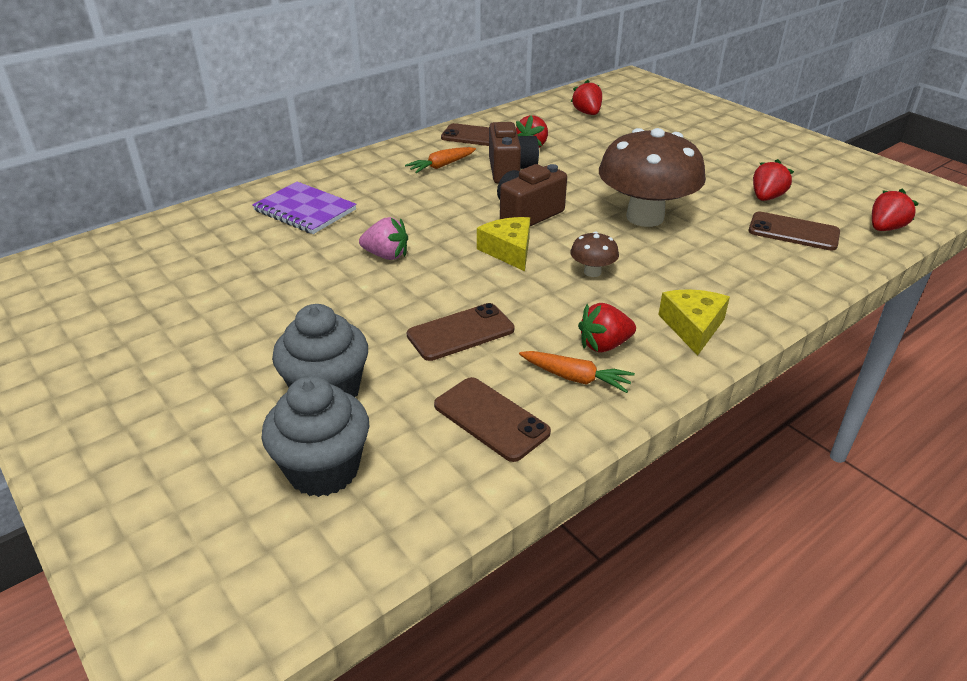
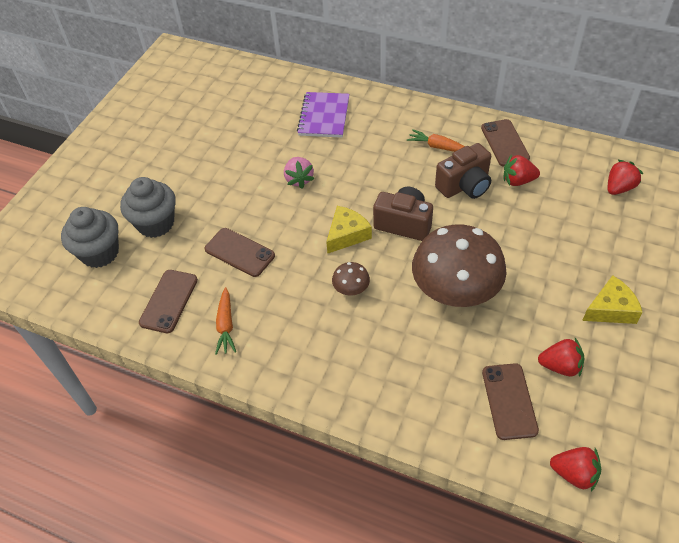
camera: 65 degrees right, 15 degrees up
red strawberry [578,303,636,352] -> none
yellow cheese [658,289,730,356] -> yellow cheese moved to [582,275,643,324]

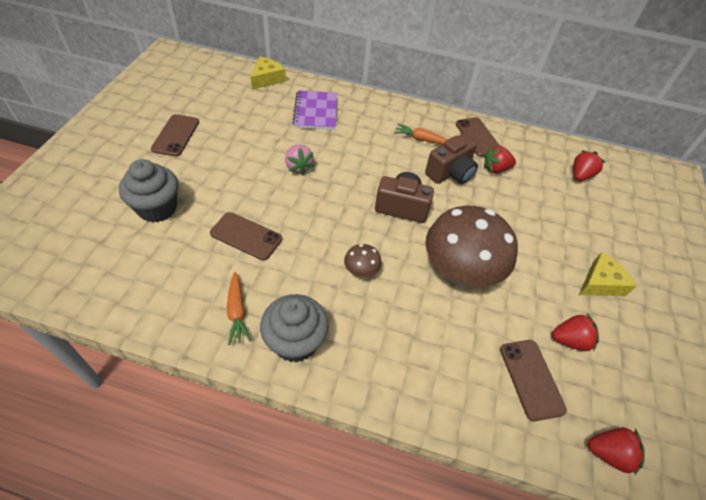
camera: 15 degrees left, 0 degrees up
grey cupcake [61,207,119,268] -> grey cupcake moved to [260,294,329,363]
brown phone [139,270,198,333] -> brown phone moved to [151,114,199,156]
yellow cheese [326,206,372,254] -> yellow cheese moved to [251,57,286,90]

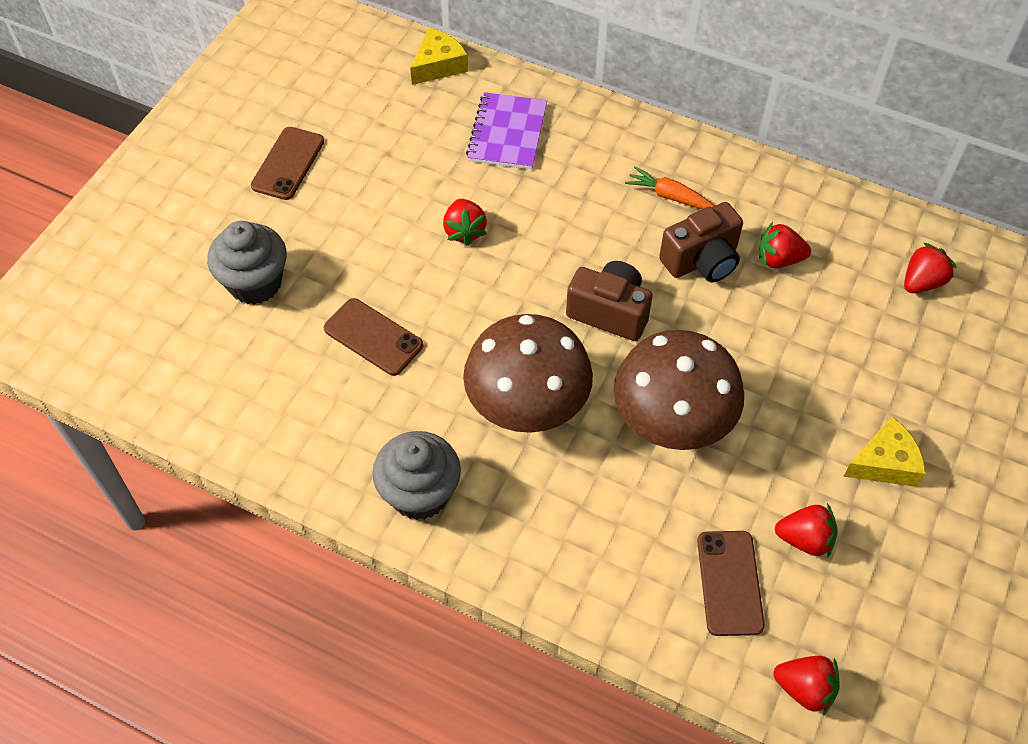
camera: 15 degrees right, 5 degrees up
orange carrot [227,272,251,345] -> none
pink strawberry [285,145,314,175] -> red strawberry [443,199,487,246]
brown mushroom [344,244,382,277] -> brown mushroom [463,314,593,433], size x2.37
brown phone [456,117,499,157] -> none

